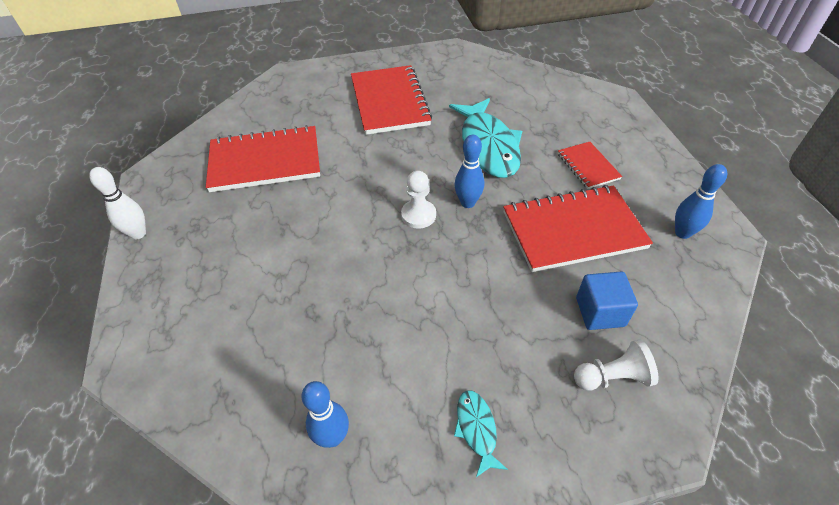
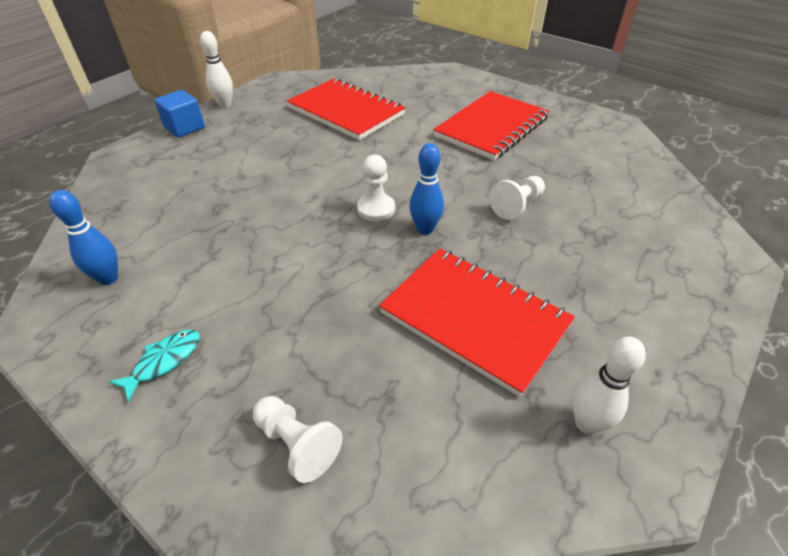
camera: 50 degrees right, 5 degrees down
turquoise fish [449,98,522,178] -> white pawn [489,176,545,220]
red notebook [558,142,622,189] -> none
blue cube [576,272,638,330] -> blue cube moved to [154,90,205,138]
blue bowling pin [675,164,727,239] -> white bowling pin [573,337,646,434]

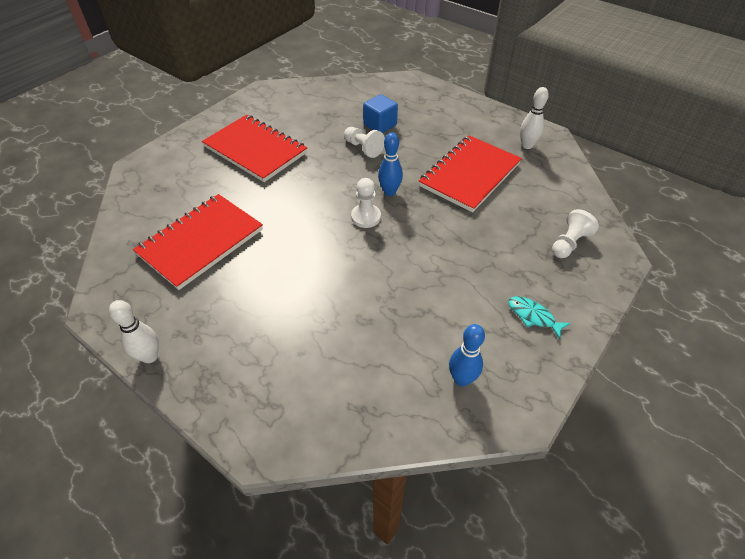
camera: 90 degrees left, 5 degrees up
blue cube [154,90,205,138] -> blue cube moved to [363,94,398,133]

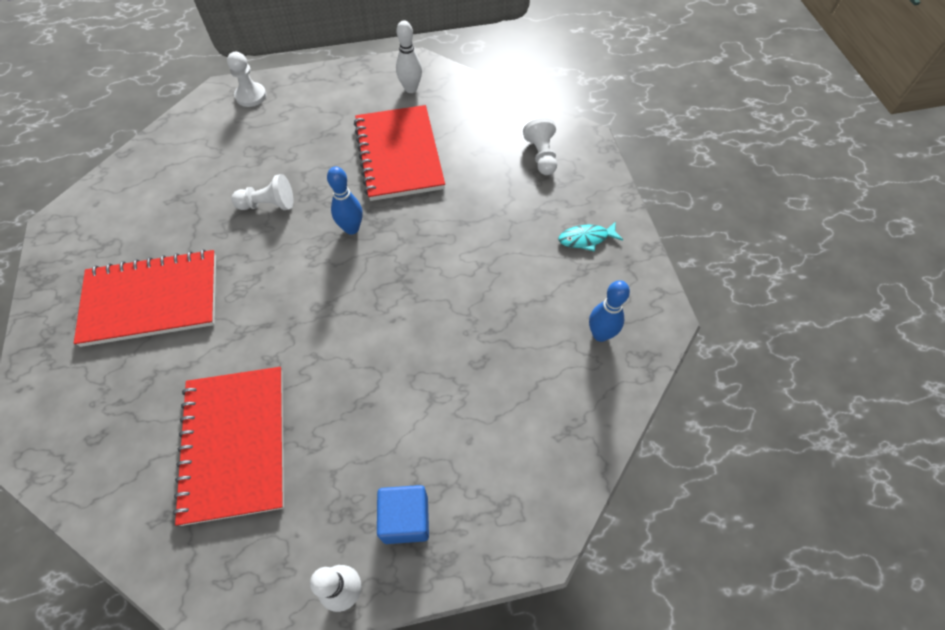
camera: 50 degrees left, 10 degrees up
white pawn [351,178,381,228] -> white pawn moved to [227,52,267,107]
blue cube [363,94,398,133] -> blue cube moved to [377,485,429,544]

